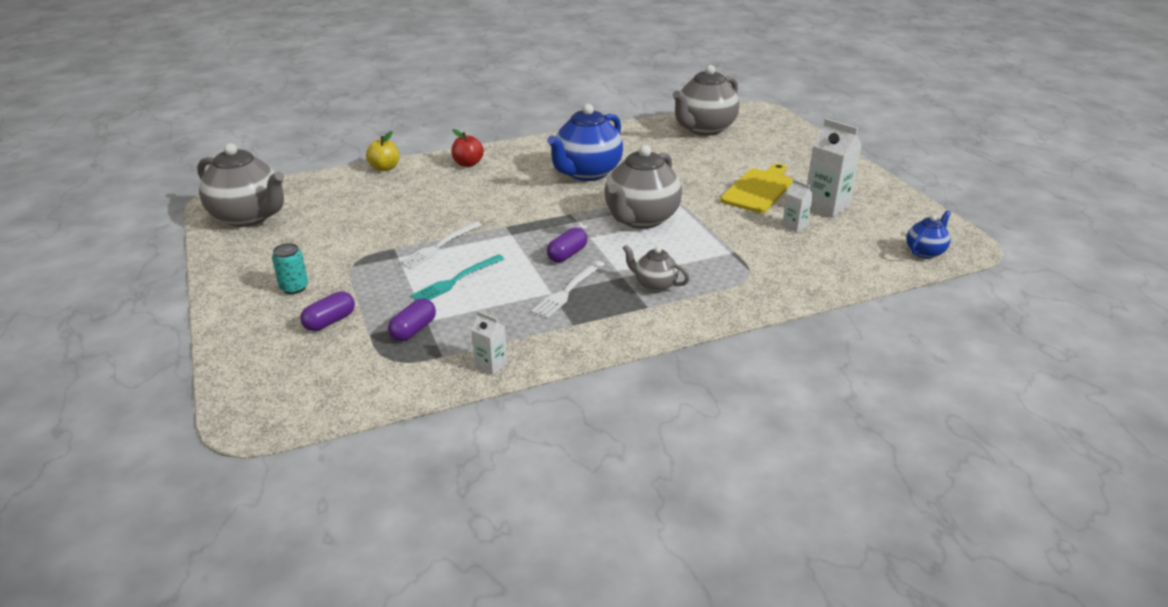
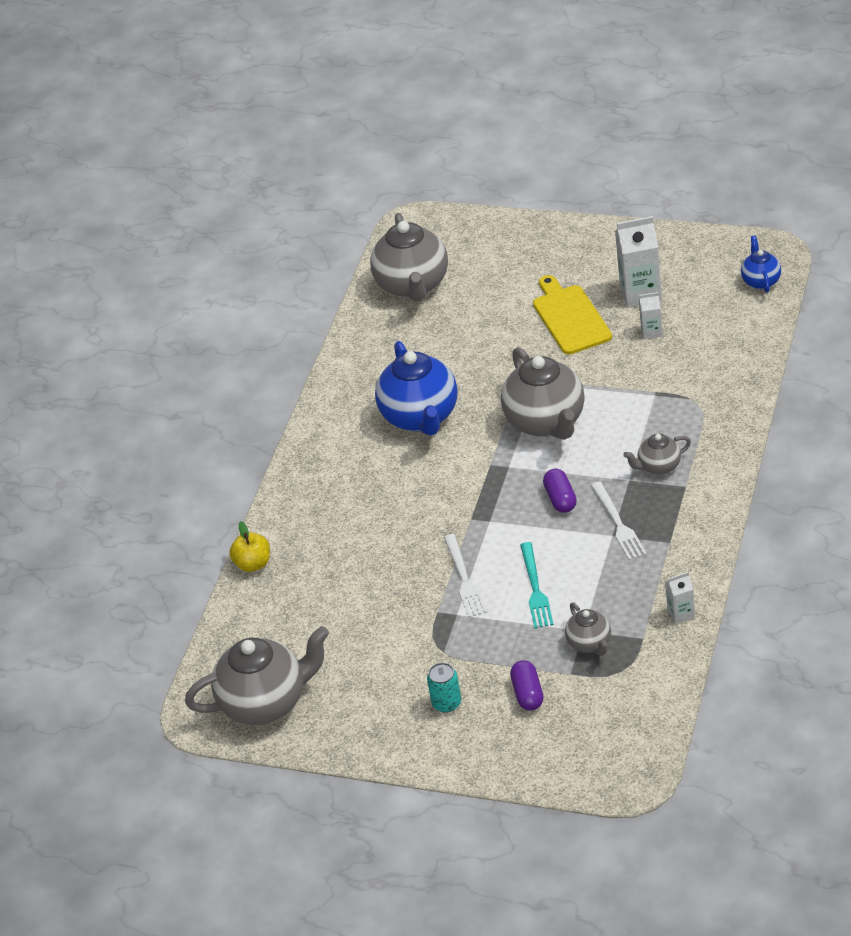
camera: 45 degrees left, 10 degrees up
purple capsule [388,298,436,341] -> grey teapot [565,602,611,655]
red apple [451,129,484,167] -> none

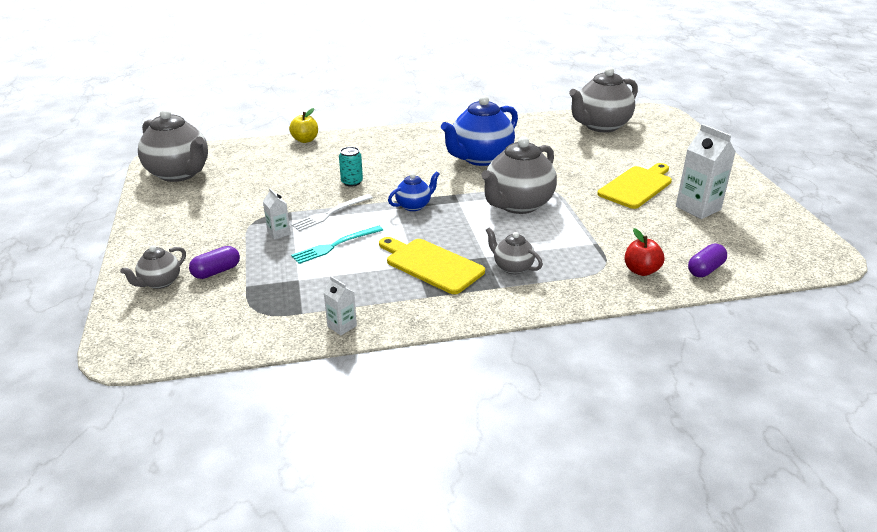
camera: 55 degrees right, 10 degrees down
turquoise can [427,663,461,713] -> turquoise can moved to [339,147,363,187]
purple capsule [543,468,577,513] -> purple capsule moved to [688,244,727,277]
grey teapot [565,602,611,655] -> grey teapot moved to [120,245,186,289]
white fork [591,481,647,560] -> yellow cutting board [379,237,485,294]
white carton [639,292,663,339] -> white carton moved to [263,188,291,240]
blue teapot [741,236,781,293] -> blue teapot moved to [388,171,439,211]
none -> red apple [625,228,664,276]

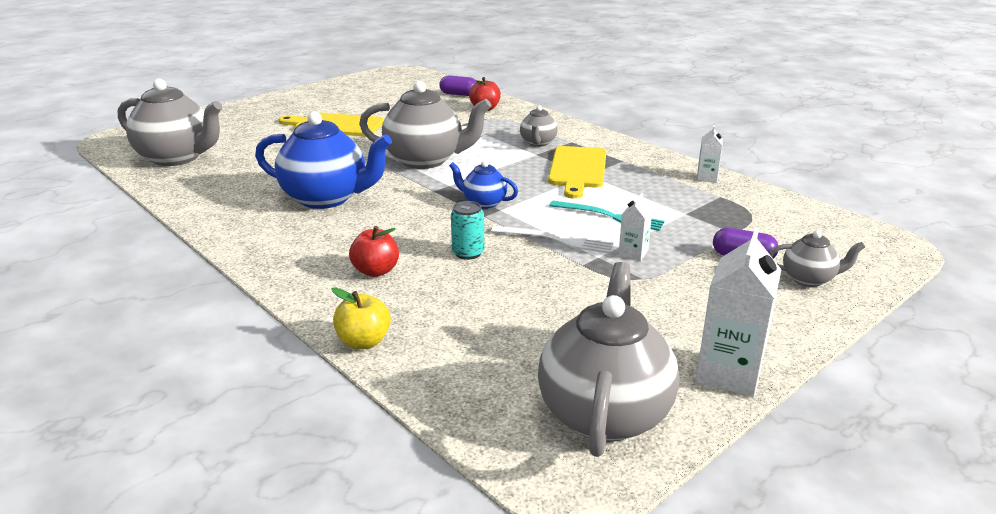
camera: 120 degrees left, 5 degrees down
white carton [676,124,736,219] -> white carton moved to [696,228,782,397]
none -> red apple [349,226,399,277]

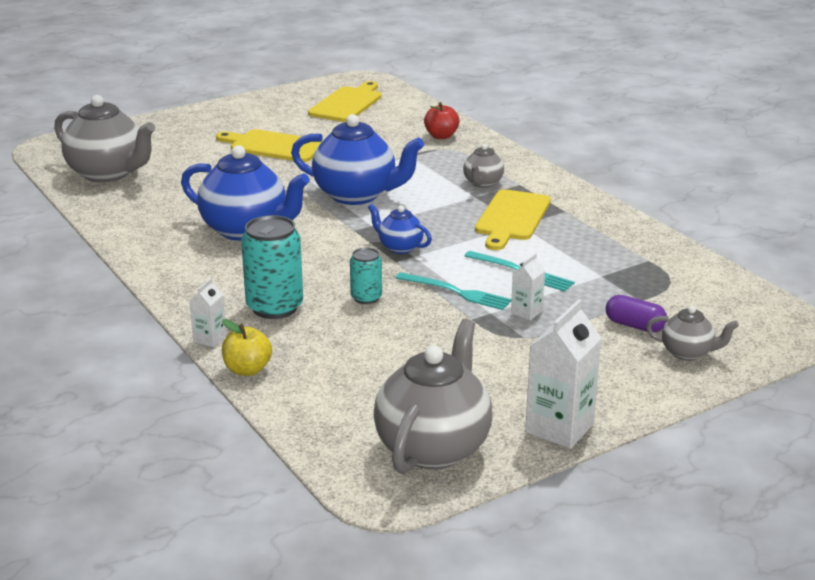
camera: 10 degrees right, 0 degrees up
red apple [349,226,399,277] -> turquoise can [241,215,303,319]
grey teapot [359,81,491,169] -> blue teapot [291,114,424,205]
purple capsule [439,75,477,96] -> none
white fork [491,225,613,253] -> turquoise fork [396,272,512,310]
white carton [697,125,722,182] -> white carton moved to [189,278,226,347]
none -> yellow cutting board [308,81,382,122]

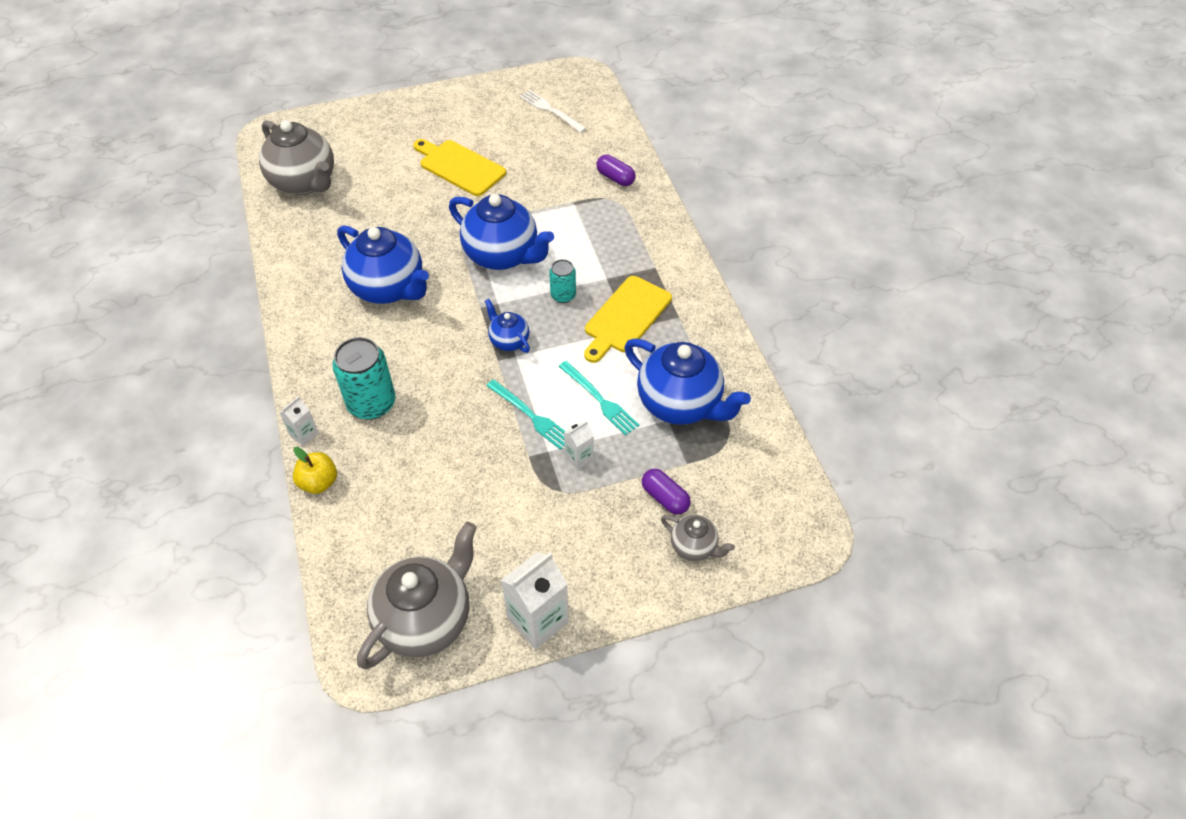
camera: 15 degrees right, 25 degrees up
yellow cutting board [308,81,382,122] -> white fork [520,90,587,133]
turquoise can [350,248,382,304] -> turquoise can moved to [549,259,576,303]
red apple [424,102,460,139] -> purple capsule [596,155,635,186]
grey teapot [463,144,504,188] -> none
none -> blue teapot [624,338,751,425]

